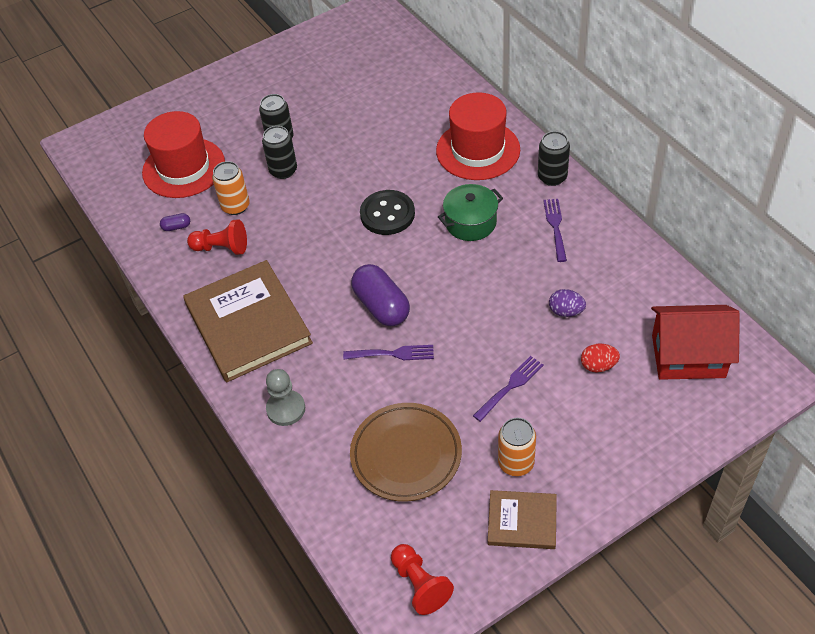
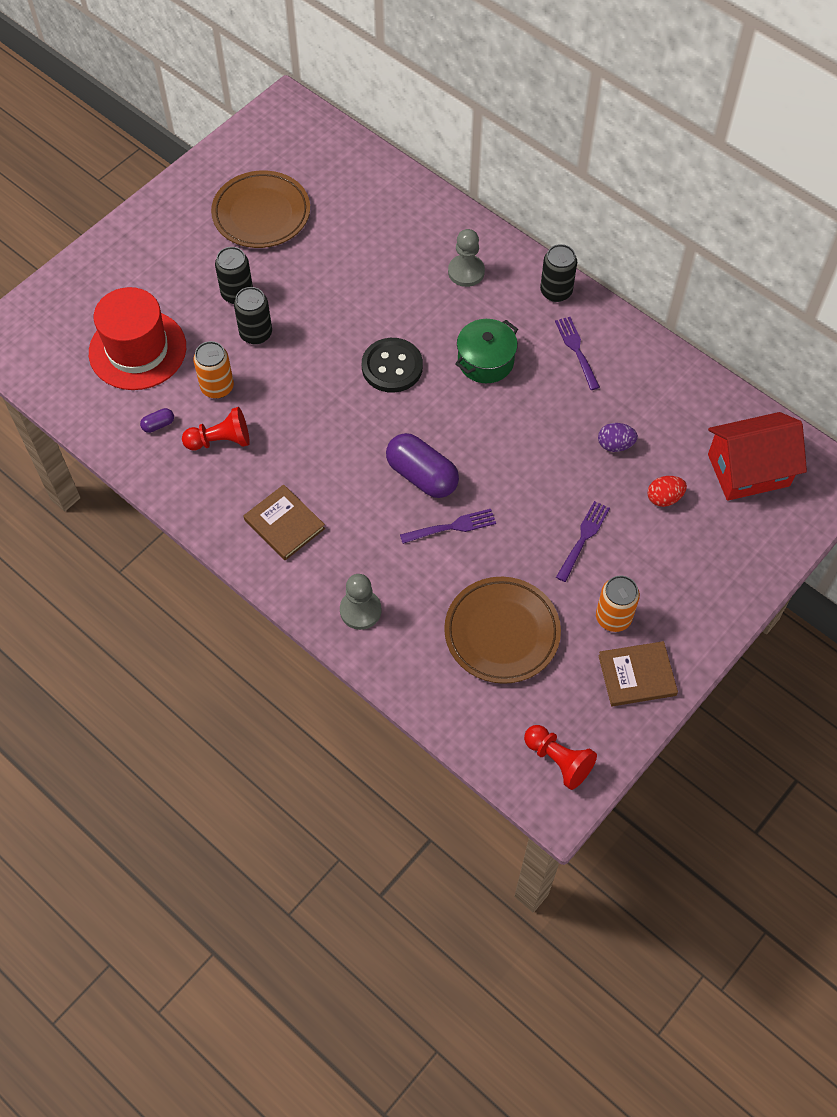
camera: 20 degrees left, 10 degrees up
brown book [183,260,313,382] -> brown book [244,484,325,561], size x0.52
red hat [436,92,520,180] -> grey pawn [448,229,485,287]
none -> brown plate [211,170,310,248]

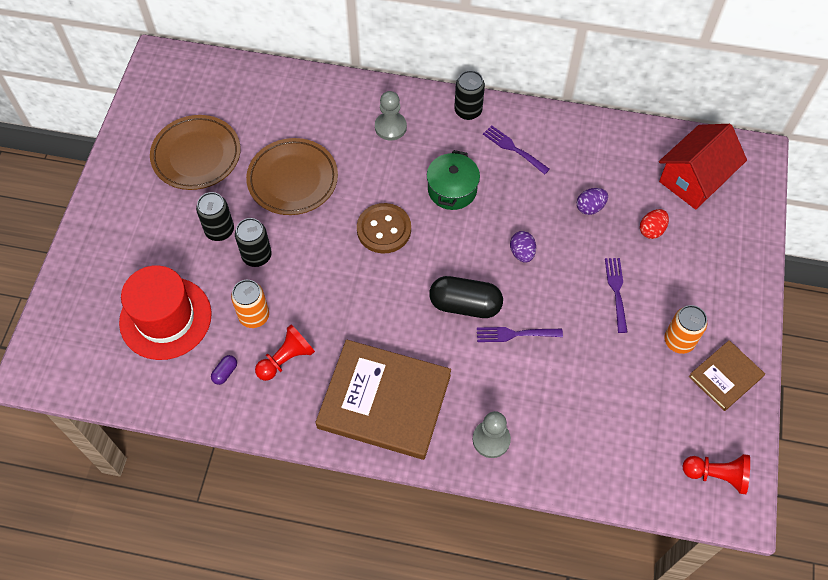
camera: 30 degrees left, 0 degrees up
brown book [244,484,325,561] -> brown book [316,340,451,460], size x1.92
black button [362,338,423,393] -> brown button [357,203,411,253]
purple capsule [386,433,459,498] -> black capsule [429,276,503,318]
purple fork [400,509,496,544] -> purple fork turned 135 degrees counterclockwise [477,327,563,342]
brown plate [444,577,561,684] -> brown plate moved to [246,138,338,215]
none -> purple egg [510,231,536,263]

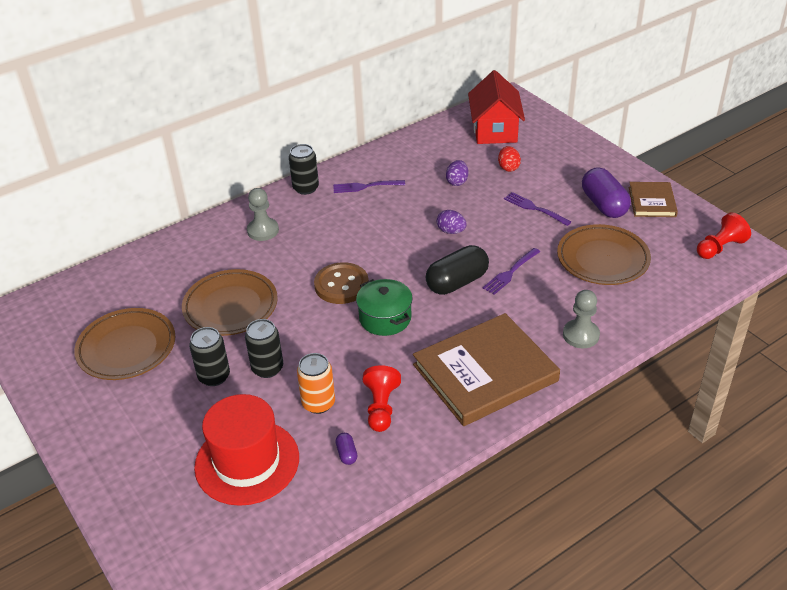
camera: 45 degrees left, 20 degrees down
green pot [427,150,480,210] -> green pot moved to [356,279,413,336]
orange can [664,305,707,354] -> purple capsule [582,167,631,218]
none -> brown plate [557,224,651,285]

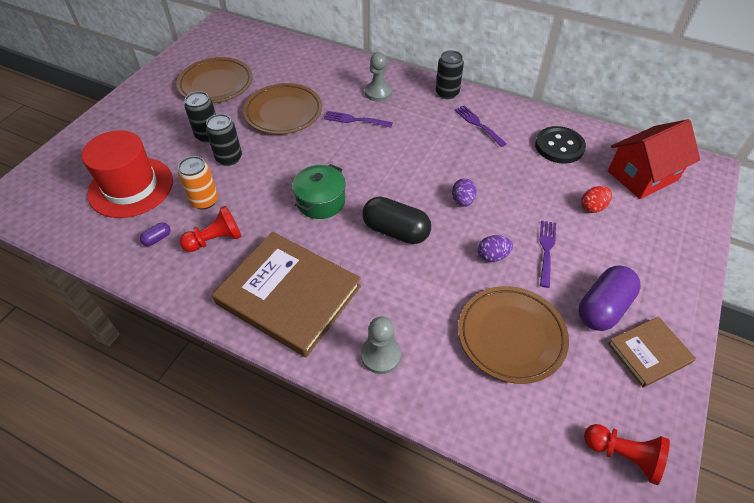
camera: 60 degrees right, 10 degrees up
brown button [314,262,369,304] -> none
purple egg [446,160,468,186] -> purple egg moved to [478,235,513,262]
purple fork [483,248,540,295] -> purple fork moved to [324,111,393,128]
none -> black button [535,126,586,164]

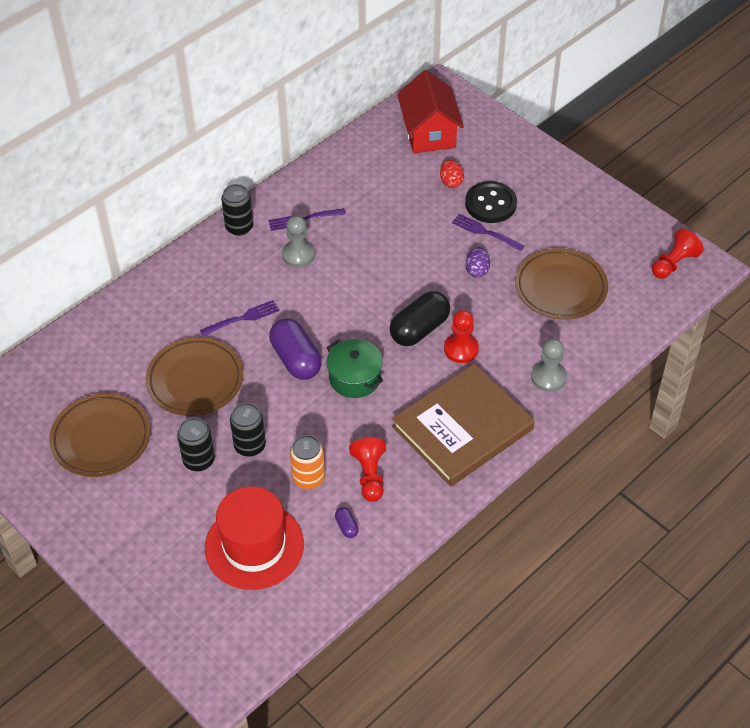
camera: 70 degrees left, 0 degrees up
purple fork [324,111,393,128] -> purple fork turned 150 degrees counterclockwise [200,300,279,337]
grey pawn [365,52,392,102] -> grey pawn moved to [282,216,315,268]
purple egg [452,178,477,207] -> none
black button [535,126,586,164] -> black button moved to [465,181,517,223]
purple capsule [579,265,641,331] -> purple capsule moved to [269,318,322,380]
brown book [608,317,696,387] -> none
none -> red pawn [444,310,479,363]

